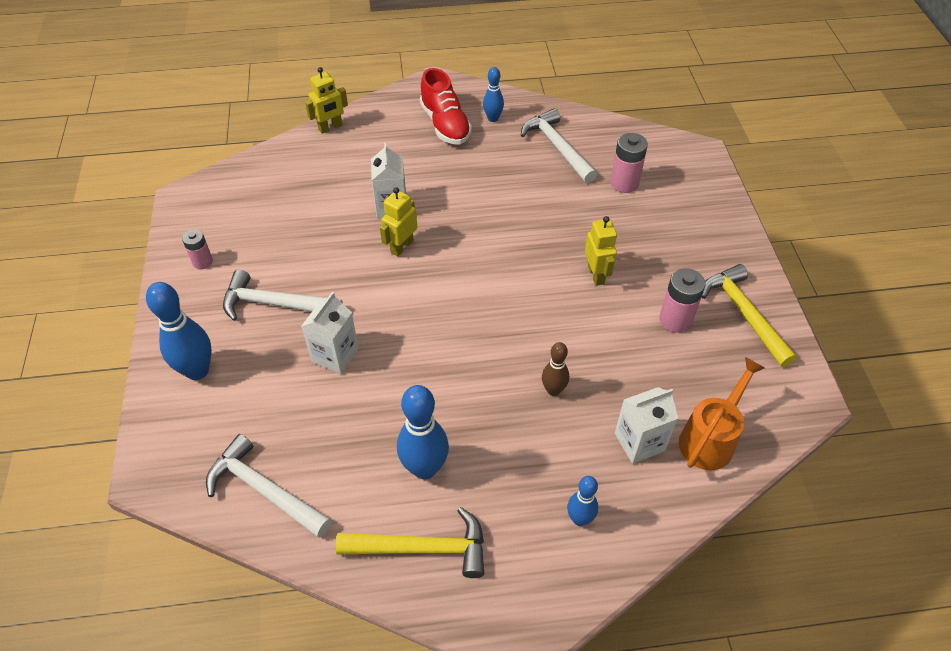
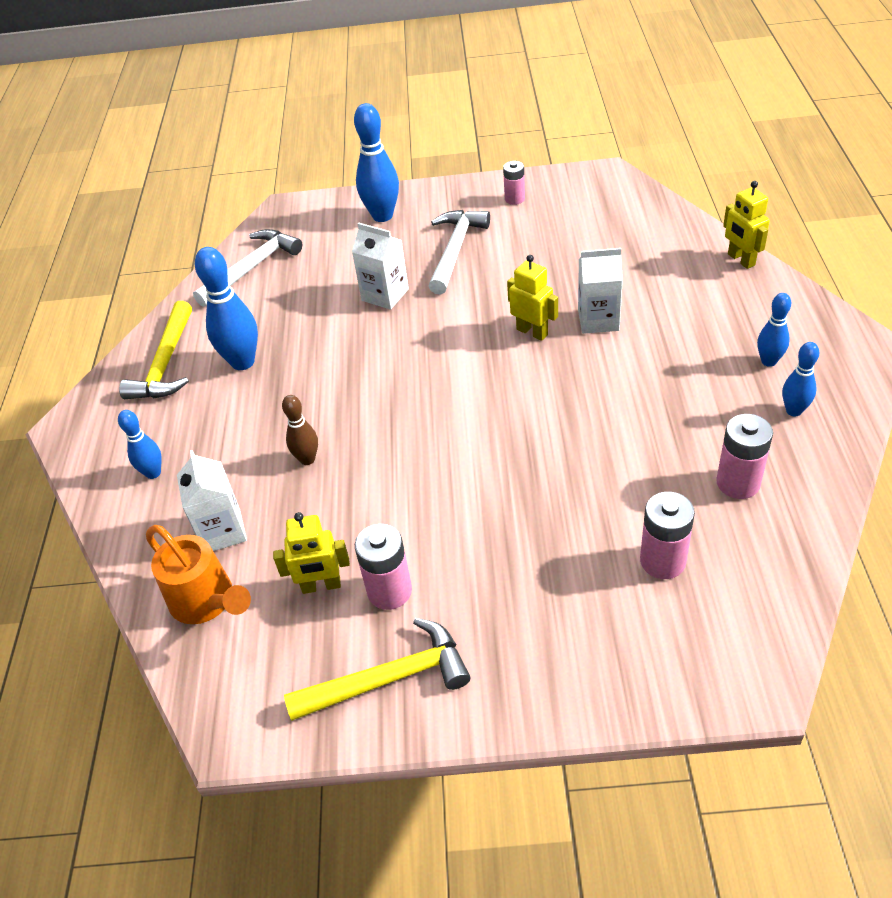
camera: 100 degrees right, 5 degrees down
red shoe [420,68,472,144] -> blue bowling pin [757,293,791,367]
white hammer [521,108,597,183] -> pink battery [716,414,773,499]
yellow robot [585,216,617,286] -> yellow robot moved to [273,512,350,594]

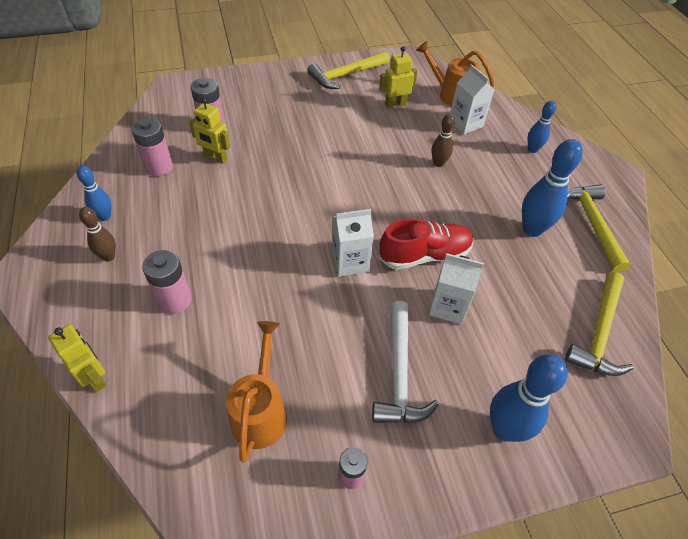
camera: 160 degrees right, 5 degrees up
white hammer [193,229,302,307] -> yellow hammer [565,272,633,376]
pink battery [355,524,412,610] -> pink battery moved to [142,250,192,314]
yellow robot [507,255,558,341] -> yellow robot moved to [189,98,230,164]
white carton [578,248,623,334] -> white carton moved to [332,209,374,277]
blue bowling pin [757,293,791,367] -> brown bowling pin [79,207,116,262]
none -> orange watering can [226,321,287,463]
none -> red shoe [379,218,473,270]

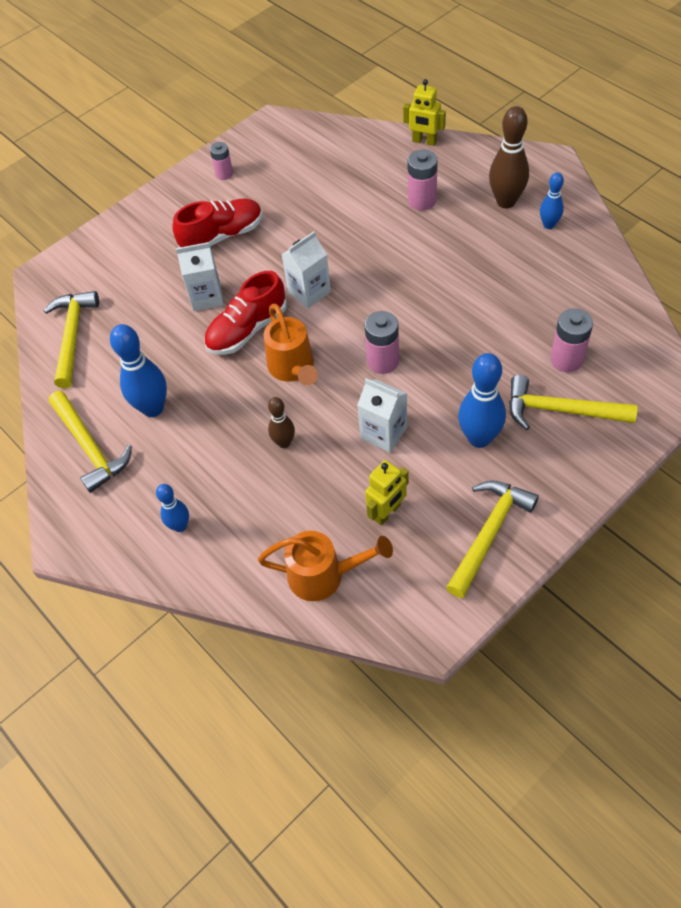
camera: 160 degrees right, 5 degrees up
brown bowling pin [79,207,116,262] -> brown bowling pin [489,106,529,208], size x1.73
pink battery [131,118,173,176] -> pink battery moved to [365,311,399,374]
yellow robot [189,98,230,164] -> none
orange watering can [226,321,287,463] -> orange watering can moved to [264,304,318,385]
white hammer [372,301,439,423] -> red shoe [172,198,262,248]
white carton [450,64,494,134] -> white carton moved to [357,378,407,453]
blue bowling pin [490,354,568,442] -> blue bowling pin moved to [458,353,506,448]
none -> yellow hammer [509,375,638,430]

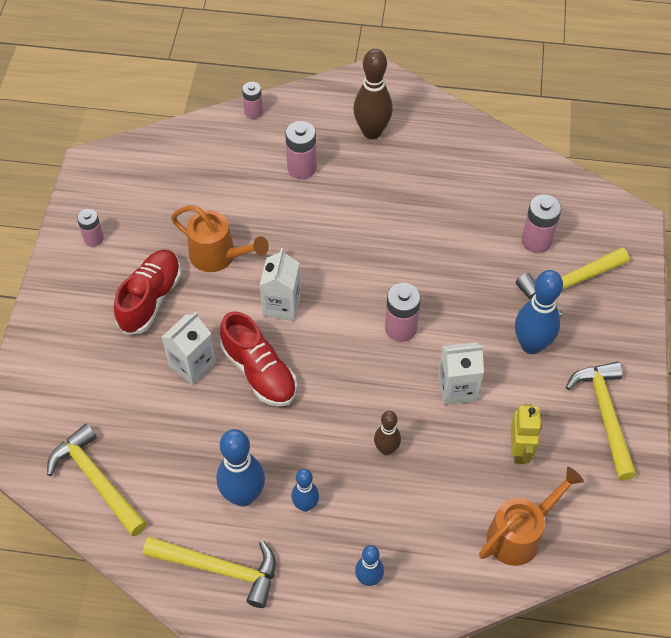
camera: 45 degrees left, 0 degrees up
red shoe [204,271,287,355] -> red shoe turned 45 degrees counterclockwise [220,311,297,407]
orange watering can [264,304,318,385] -> orange watering can moved to [171,205,269,272]
yellow robot [403,79,446,146] -> pink battery [242,82,263,119]
blue bowling pin [540,172,564,229] -> blue bowling pin moved to [291,469,319,512]

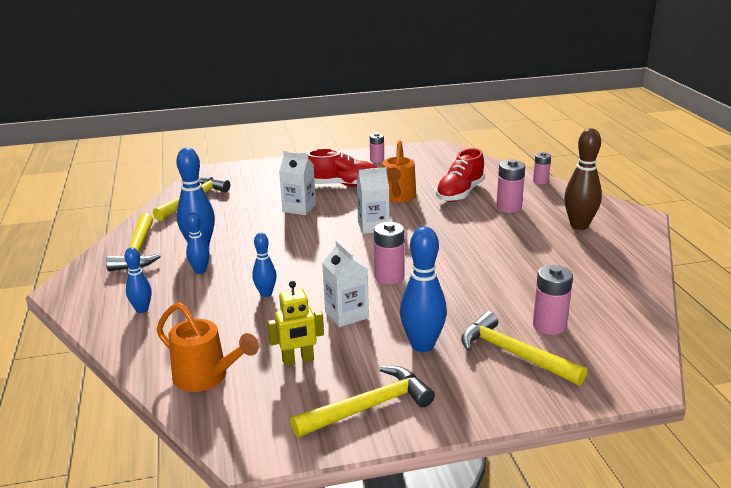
camera: 70 degrees right, 30 degrees down
red shoe [220,311,297,407] -> red shoe moved to [436,148,485,202]
brown bowling pin [374,411,401,455] -> blue bowling pin [252,233,277,297]

